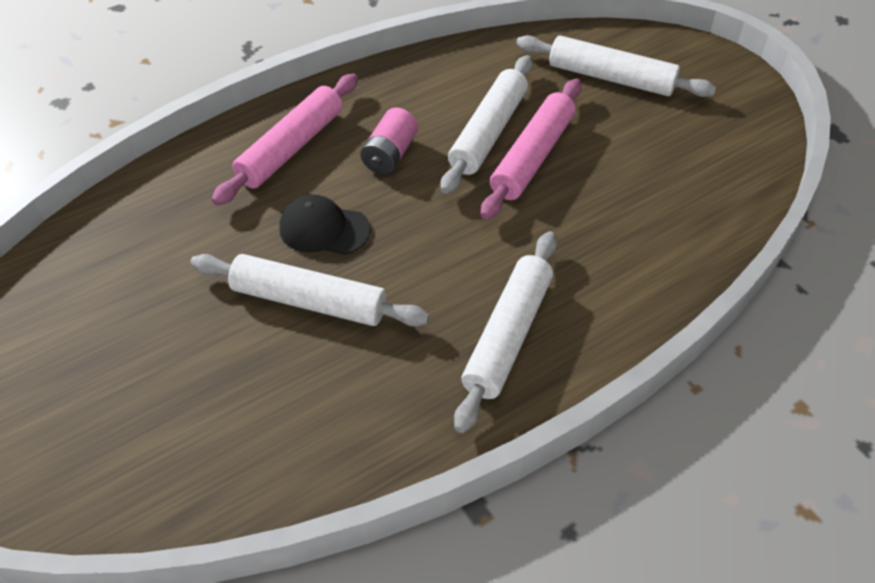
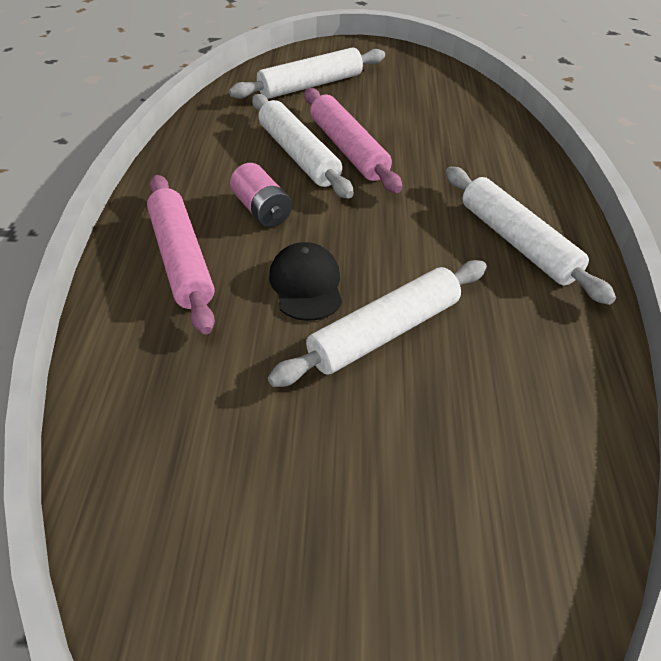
camera: 55 degrees left, 5 degrees down
black cap [279,194,371,255] -> black cap turned 120 degrees clockwise [269,242,342,321]

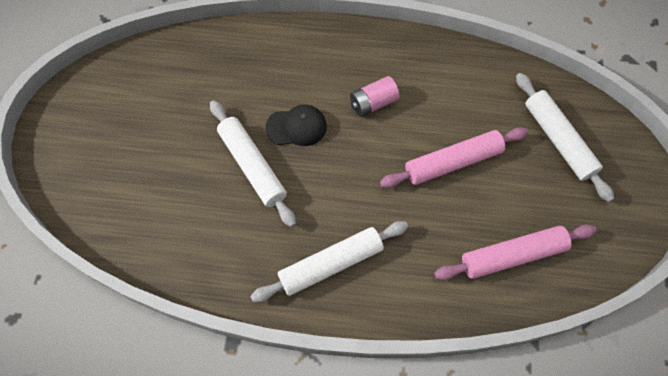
camera: 95 degrees right, 20 degrees up
pink rolling pin [147,175,215,335] -> pink rolling pin moved to [434,224,597,280]
white rolling pin [252,94,354,199] -> none

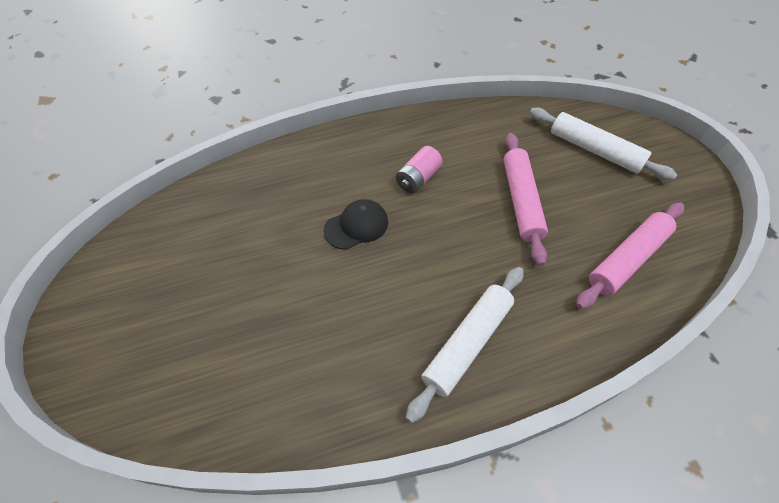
camera: 25 degrees left, 10 degrees down
white rolling pin [210,100,296,227] -> none
pink rolling pin [380,127,528,188] -> pink rolling pin turned 45 degrees counterclockwise [504,133,548,266]

